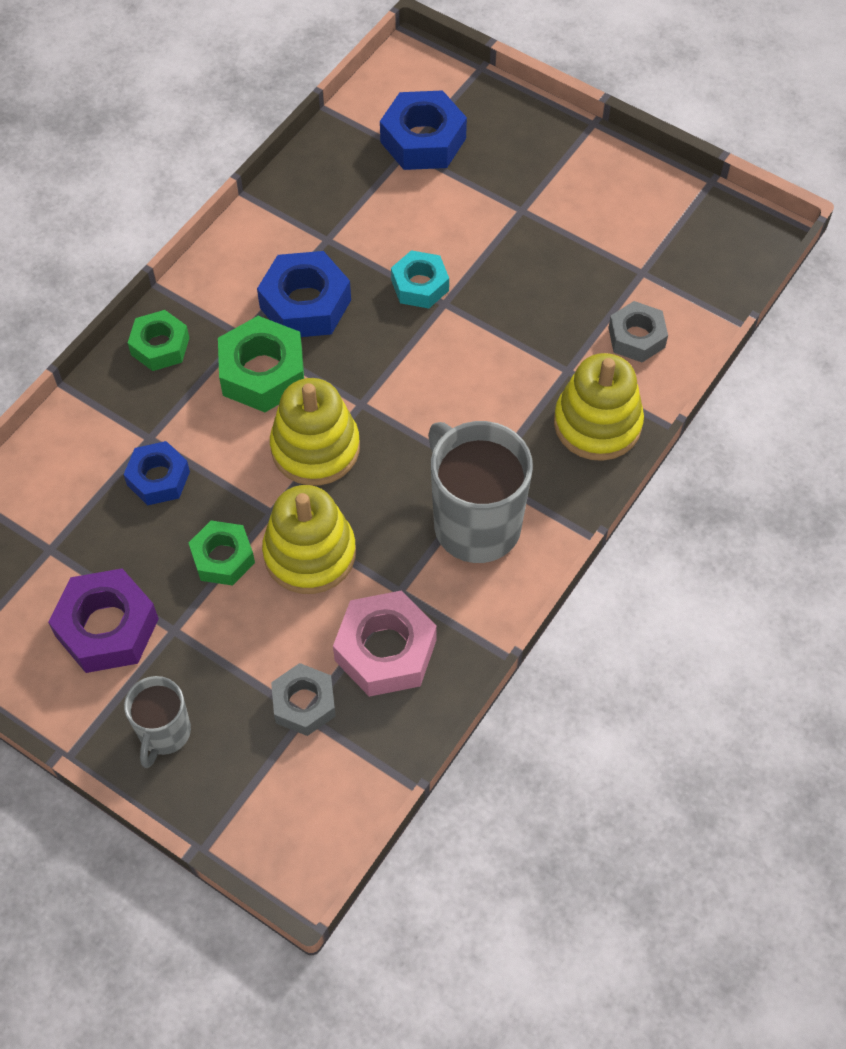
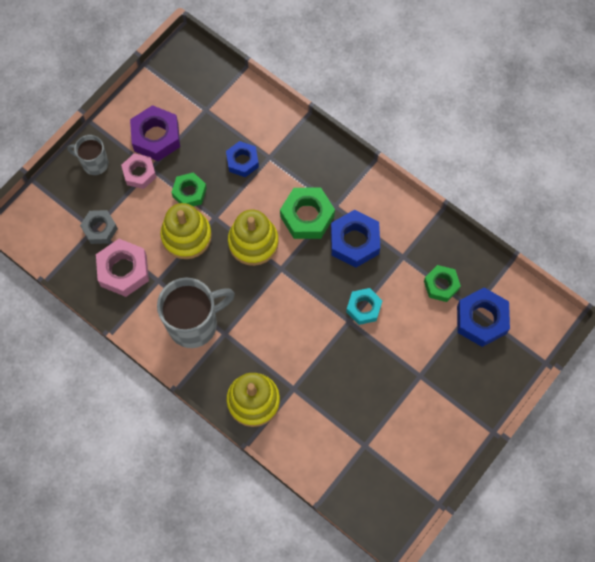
camera: 95 degrees right, 10 degrees up
green nut [128,310,189,371] -> green nut moved to [424,265,461,302]
grey nut [609,301,668,362] -> none
none -> pink nut [121,153,156,189]

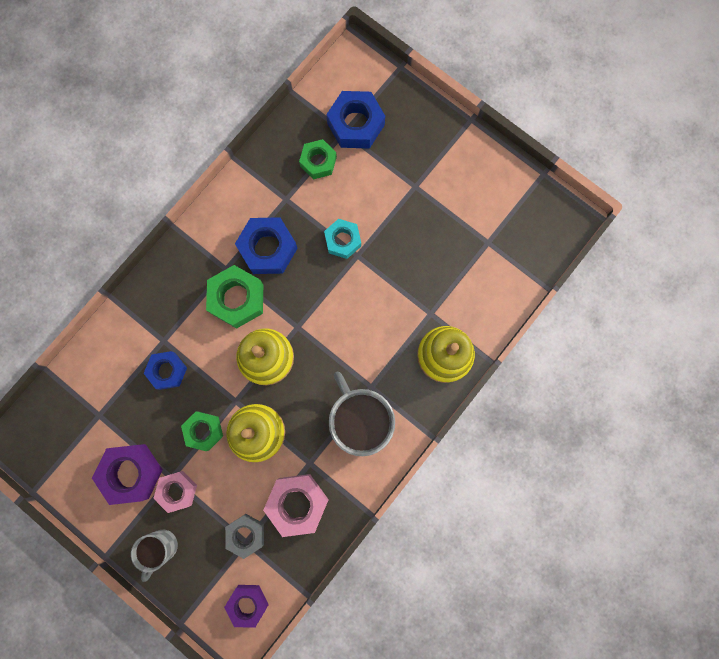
camera: 90 degrees left, 10 degrees up
none -> purple nut [224,585,269,628]

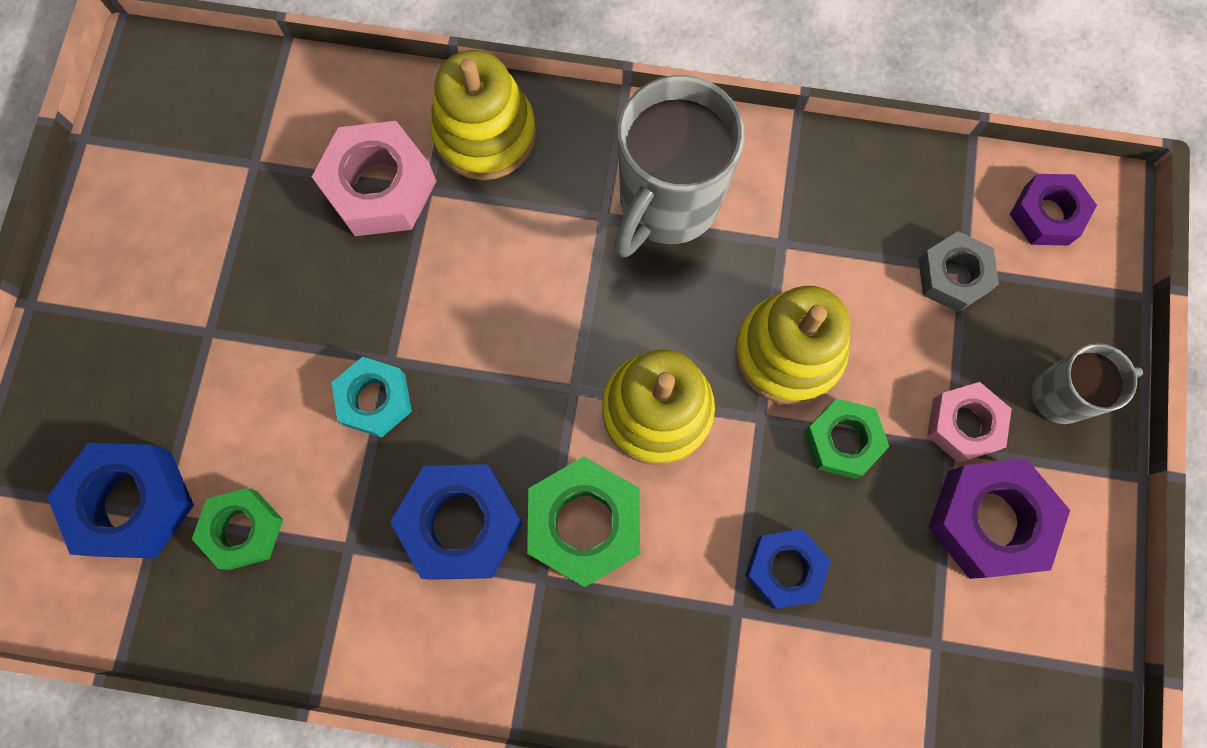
camera: 120 degrees left, 5 degrees down
pink nut [263,474,329,537] -> pink nut moved to [312,121,436,236]

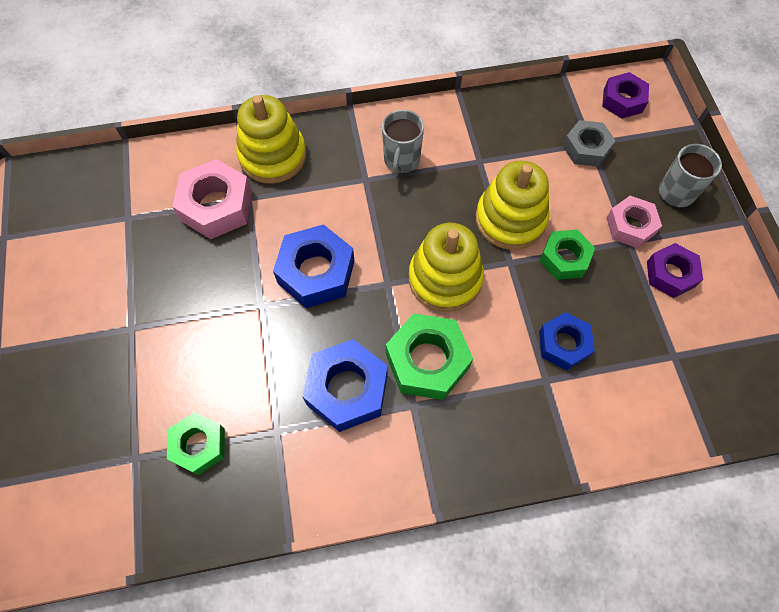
camera: 20 degrees left, 10 degrees down
blue nut [47,443,194,558] -> blue nut moved to [273,224,355,308]
turquoise nut [332,357,412,438] -> none
grey mug [614,75,745,257] -> grey mug [382,110,424,177], size x0.56
purple nut [928,459,1070,579] -> purple nut [647,243,703,298], size x0.65

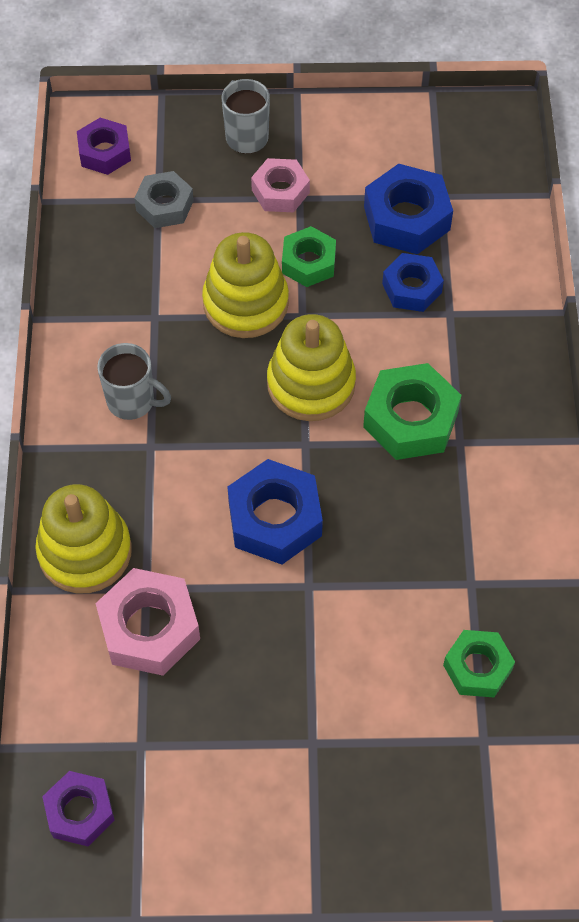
camera: 80 degrees left, 5 degrees down
blue nut [303,339,388,432] -> blue nut moved to [364,164,453,255]
purple nut [647,243,703,298] -> purple nut moved to [42,771,115,846]

